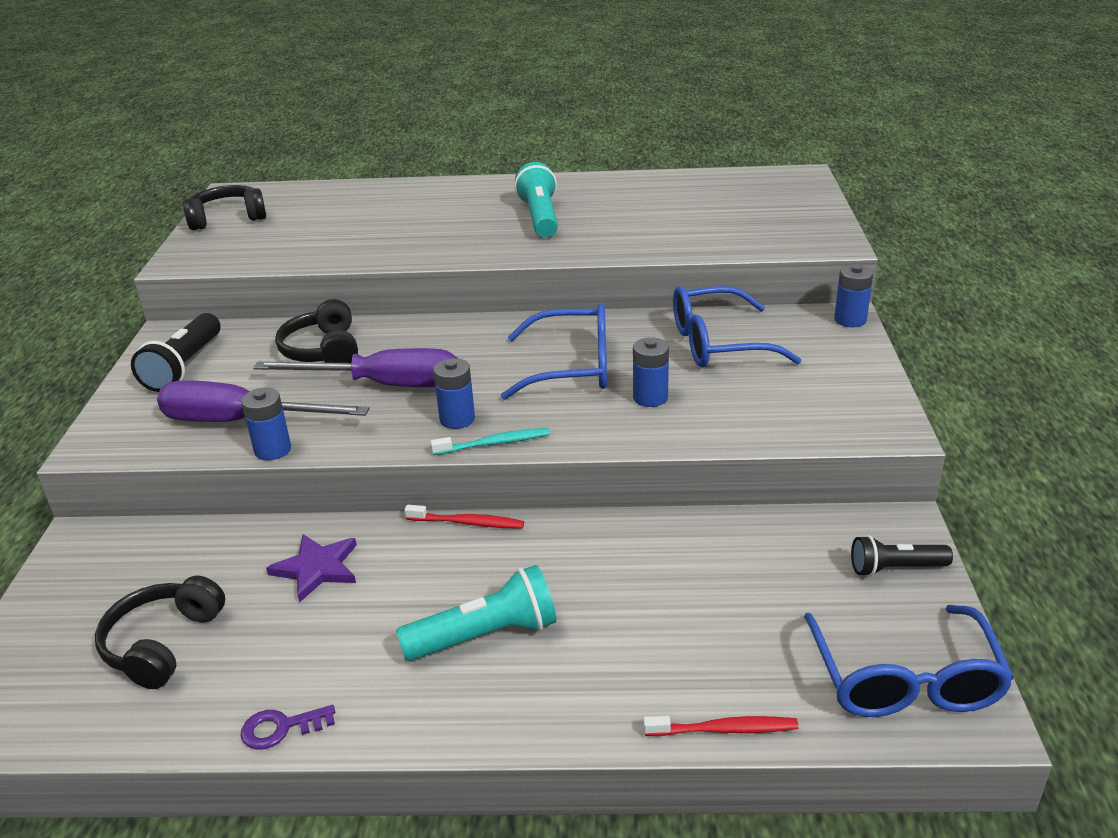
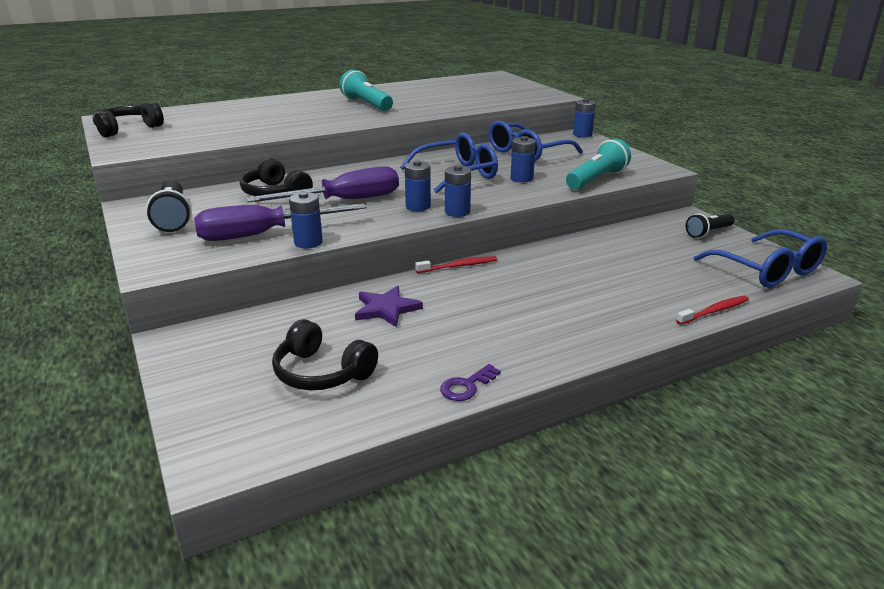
camera: 30 degrees left, 5 degrees down
black headphones [95,575,225,689] -> black headphones turned 45 degrees counterclockwise [272,319,378,390]
turquoise flashlight [396,565,557,661] -> turquoise flashlight moved to [566,138,631,190]
turquoise toothbrush [430,428,550,455] -> blue battery [445,165,471,217]

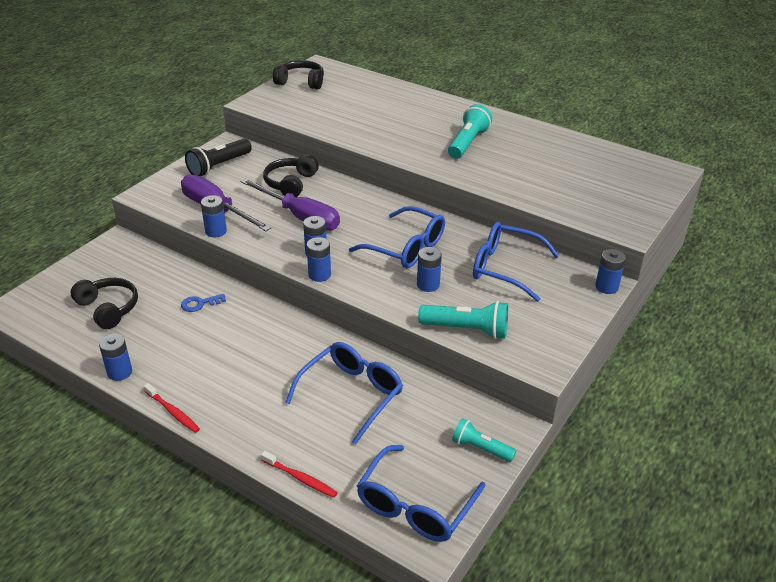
camera: 60 degrees right, 10 degrees up
black headphones [272,319,378,390] -> black headphones turned 135 degrees clockwise [71,278,138,329]
purple star [355,286,423,327] -> blue key [181,294,226,312]
red toothbrush [415,256,497,273] -> red toothbrush moved to [144,383,200,433]
purple key [440,364,501,401] -> blue battery [99,334,132,381]
black flashlight [686,214,735,238] -> turquoise flashlight [452,418,516,462]
none -> blue glasses [285,342,403,445]

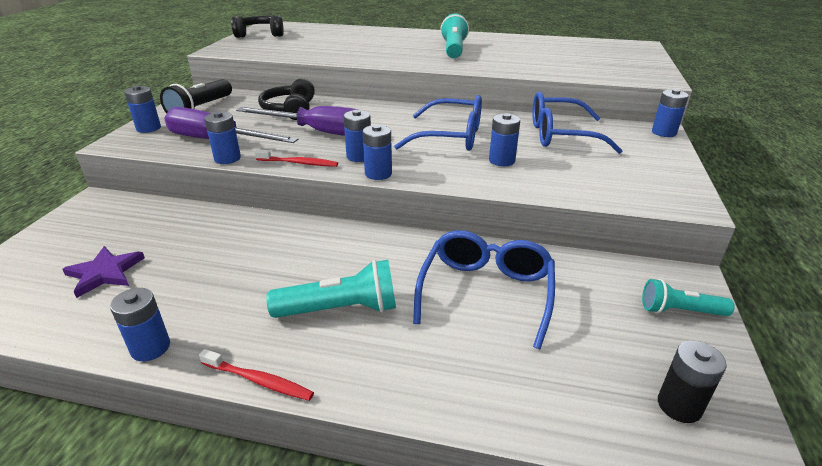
camera: 20 degrees left, 5 degrees down
black headphones [71,278,138,329] -> purple star [62,246,145,298]
blue key [181,294,226,312] -> none
red toothbrush [261,451,338,498] -> red toothbrush moved to [255,149,338,167]
blue glasses [357,445,485,542] -> black battery [658,341,727,423]
turquoise flashlight [418,301,508,339] -> turquoise flashlight moved to [267,260,396,318]
none -> blue battery [124,85,161,133]

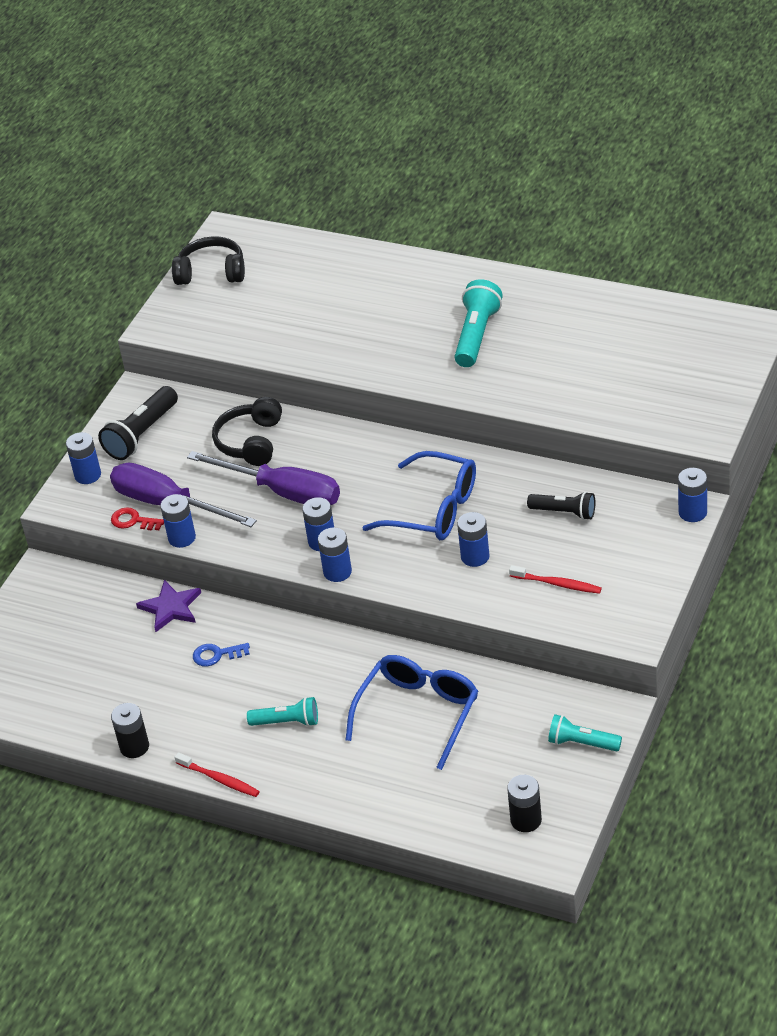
camera: 15 degrees right, 10 degrees up
purple star [62,246,145,298] -> purple star moved to [136,580,201,632]
blue battery [110,288,170,361] -> black battery [111,703,149,758]
red toothbrush [255,149,338,167] -> red toothbrush moved to [509,565,602,594]
turquoise flashlight [267,260,396,318] -> turquoise flashlight [247,697,318,727], size x0.65
blue glasses [532,91,623,154] -> black flashlight [527,491,595,520]
none -> red key [111,508,164,531]
none -> blue key [193,643,250,667]

